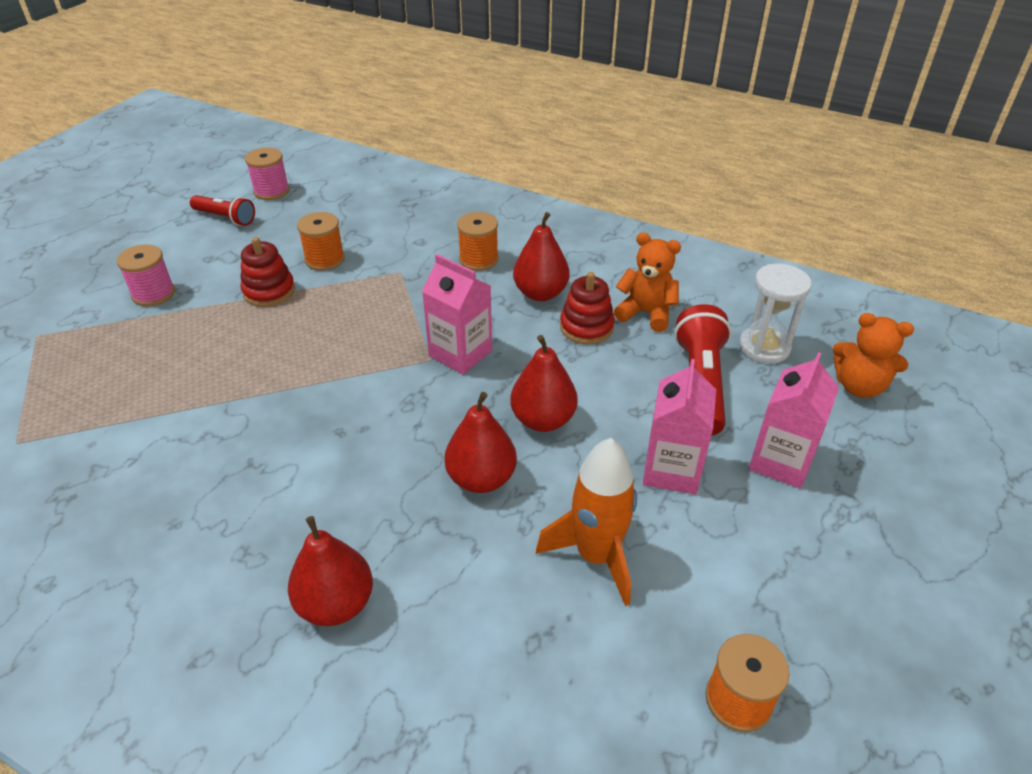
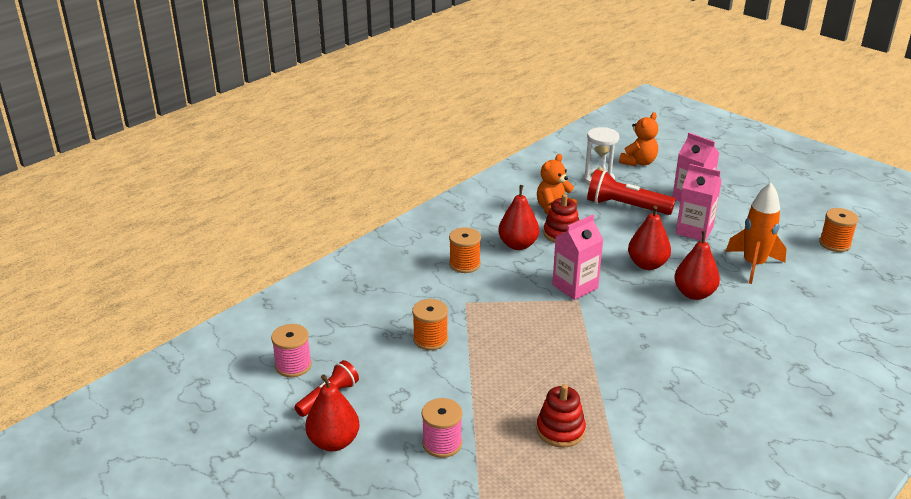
camera: 75 degrees left, 10 degrees down
red stacking toy [240,237,295,307] -> red stacking toy moved to [536,384,586,447]
red pear [288,516,373,626] -> red pear moved to [305,374,360,451]

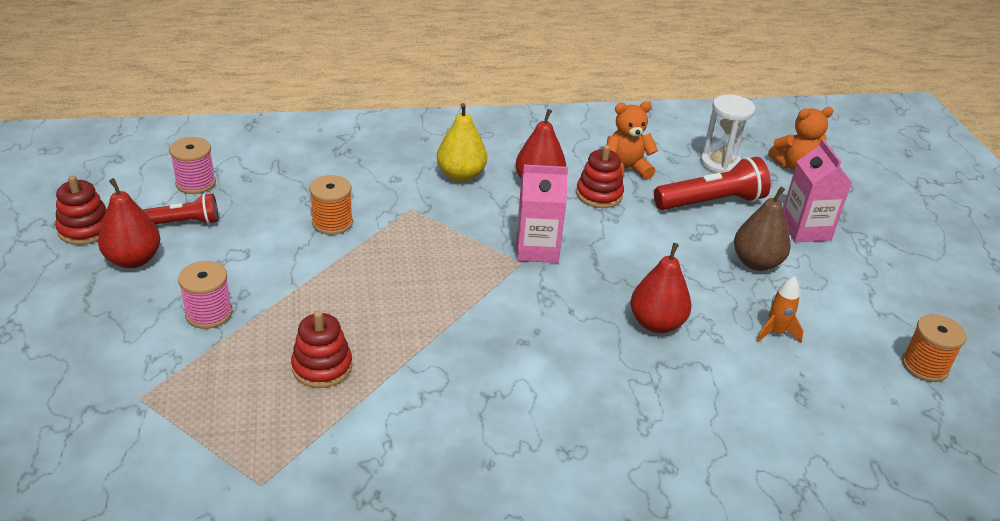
camera: 35 degrees right, 5 degrees up
orange spool [449,227,481,273] -> yellow pear [437,103,487,182]
red flashlight [587,169,676,215] -> red flashlight turned 105 degrees clockwise [654,157,771,210]
red pear [628,206,671,270] -> none
pink carton [676,164,722,241] -> brown pear [734,187,791,271]
orange rocket [726,183,787,284] -> orange rocket [756,276,803,343], size x0.55
none -> red stacking toy [55,175,107,245]

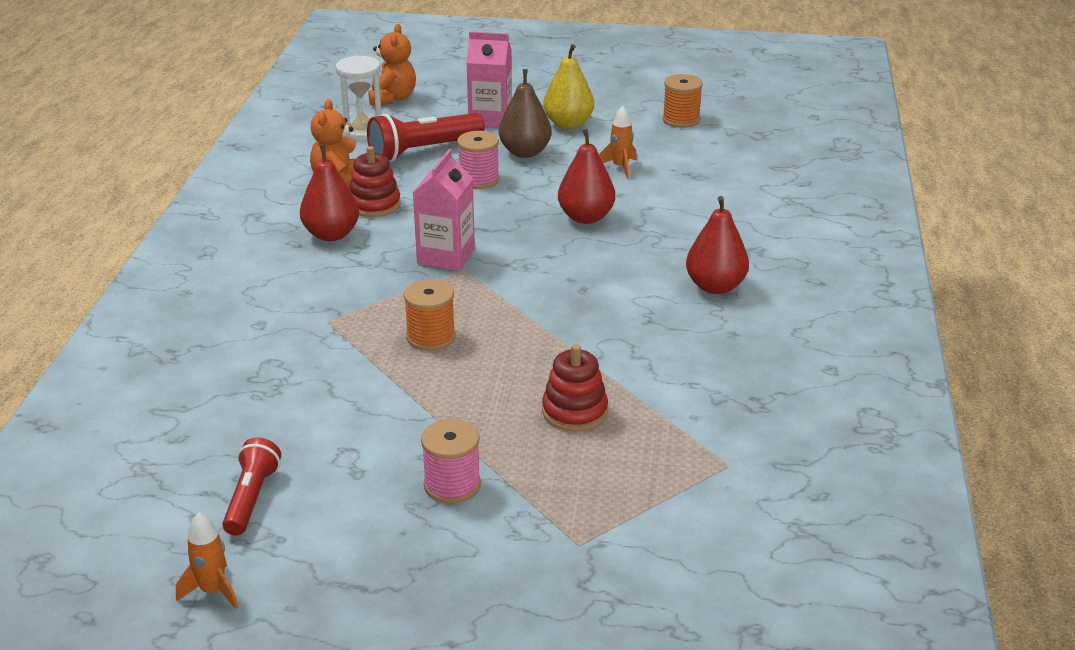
camera: 70 degrees left, 5 degrees down
red stacking toy [55,175,107,245] -> orange rocket [176,512,238,609]
red pear [98,178,160,268] -> red pear moved to [686,196,749,294]
pink spool [169,137,216,194] -> pink spool moved to [457,131,500,189]
orange spool [309,175,353,235] -> orange spool moved to [404,279,456,351]
yellow pear [437,103,487,182] -> yellow pear moved to [543,44,594,129]
red flashlight [654,157,771,210] -> red flashlight turned 120 degrees counterclockwise [367,113,485,162]

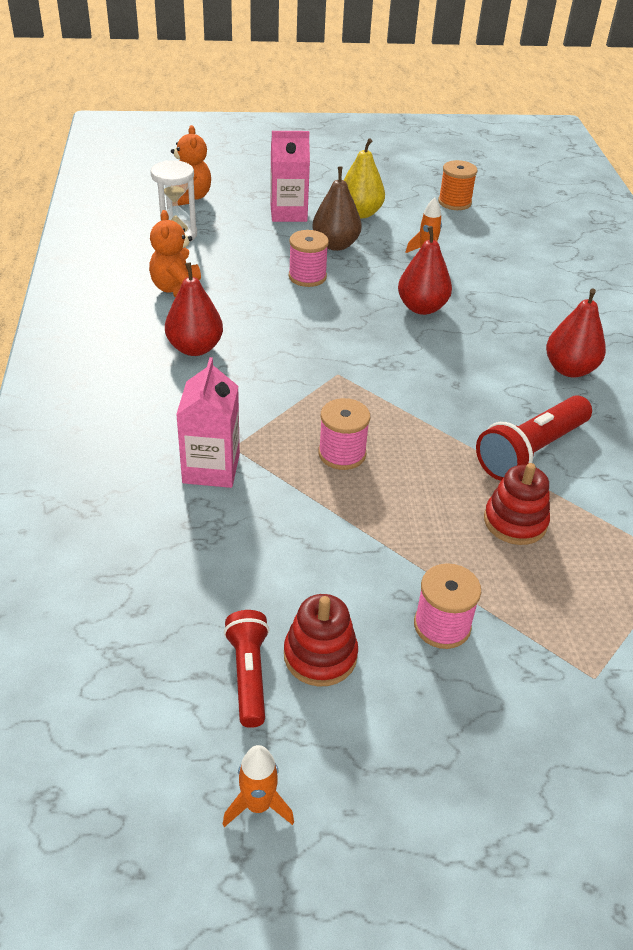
camera: 15 degrees left, 10 degrees up
red stacking toy [349,146,401,217] -> red stacking toy moved to [284,594,358,687]
red flashlight [367,113,485,162] -> red flashlight moved to [476,395,592,481]
orange spool [404,279,456,351] -> pink spool [318,398,370,470]
pink carton [413,149,475,271] -> pink carton moved to [176,357,240,488]

